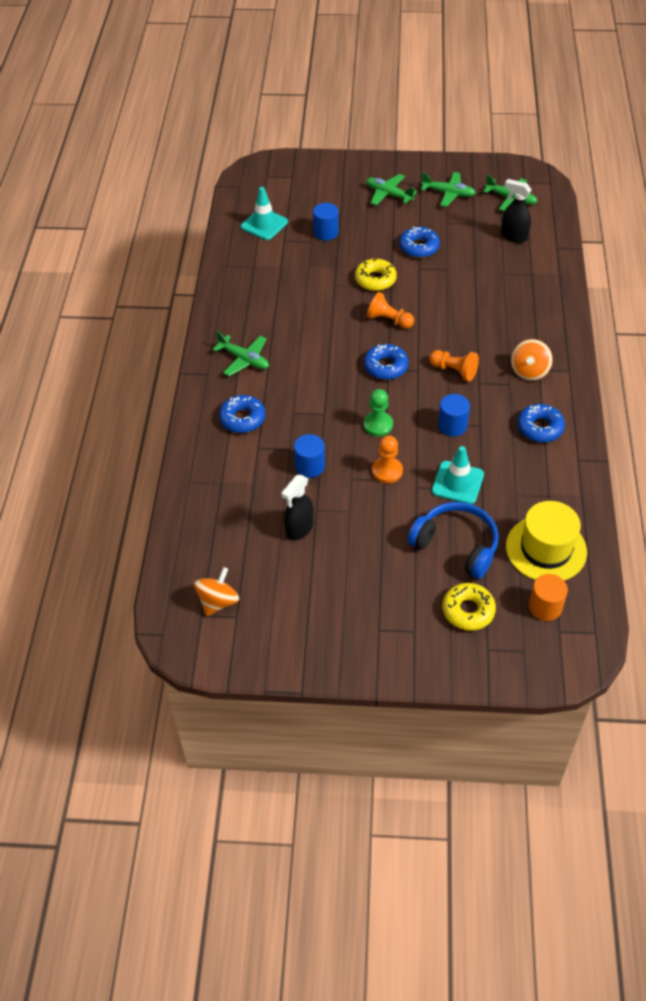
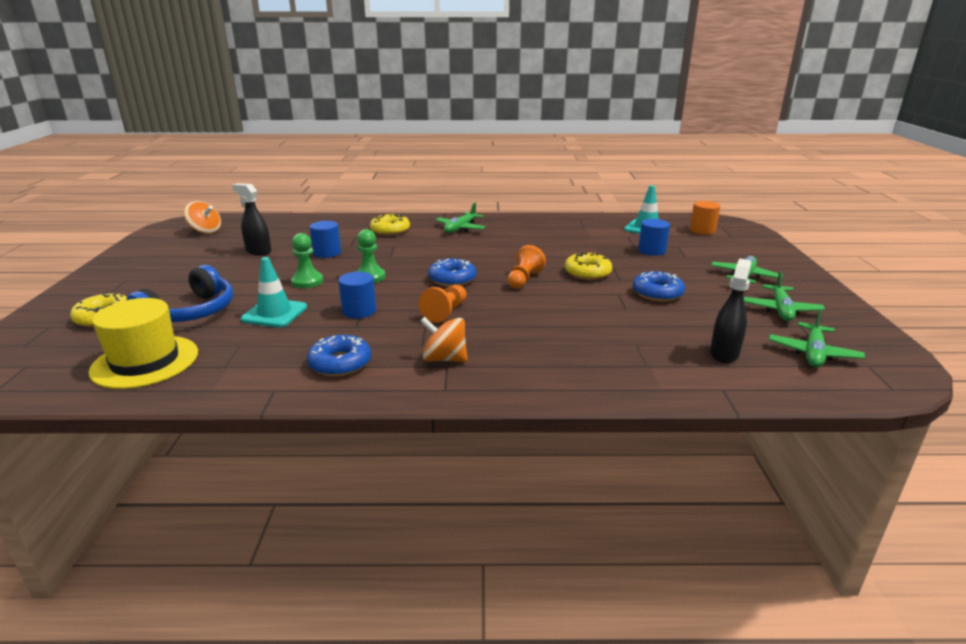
camera: 85 degrees right, 25 degrees down
blue donut [219,395,265,433] -> yellow donut [370,214,410,235]
orange pawn [372,435,403,483] -> green pawn [291,233,323,288]
orange cylinder [529,574,568,621] -> orange cylinder moved to [690,201,720,234]

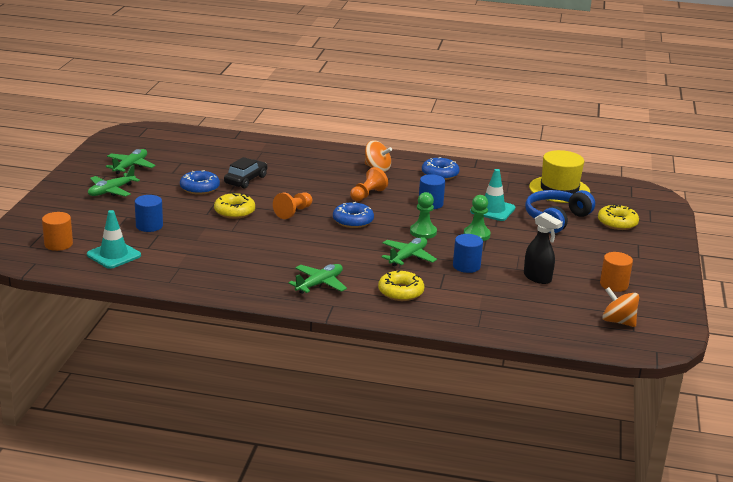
camera: 170 degrees left, 0 degrees up
black spray bottle [710,258,751,363] -> none
green plane [769,309,865,367] -> green plane moved to [381,237,437,266]
none -> black car [224,157,267,189]
none -> orange cylinder [600,252,633,292]

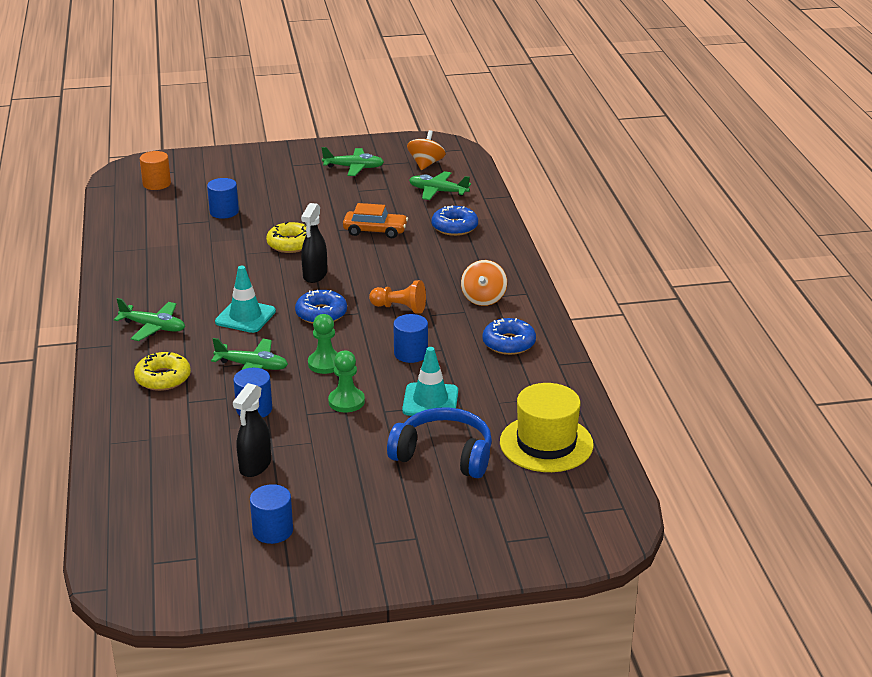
camera: 70 degrees right, 5 degrees up
turquoise traffic cone [87,210,141,269] -> turquoise traffic cone moved to [215,266,276,333]
green plane [88,165,140,196] -> green plane moved to [409,171,471,200]
blue donut [180,170,220,195] -> blue donut moved to [432,205,478,236]
black car [224,157,267,189] -> orange car [343,203,408,238]
orange pawn [273,192,312,219] -> black spray bottle [301,203,327,283]
yellow donut [598,204,639,230] -> none
orange cylinder [600,252,633,292] -> blue cylinder [250,484,293,544]
orange spinning top [602,287,639,327] -> orange spinning top moved to [407,130,446,170]

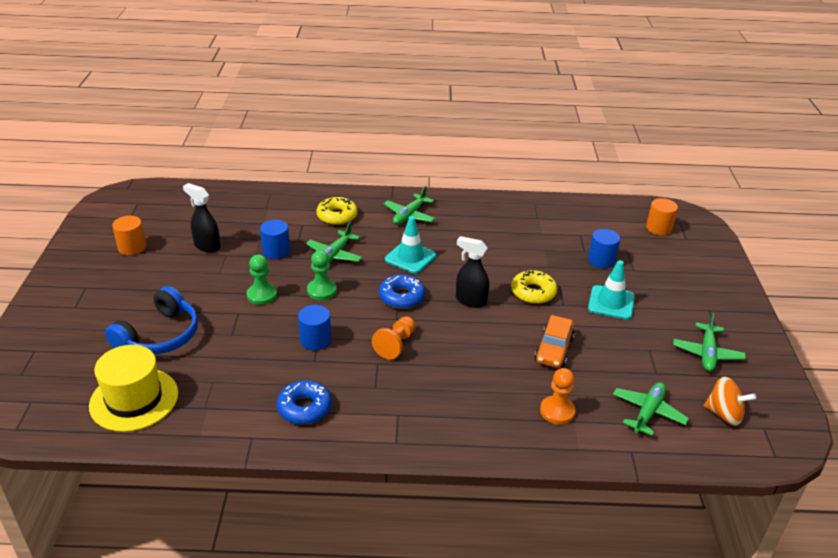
camera: 100 degrees right, 5 degrees up
blue cylinder [250,484,293,544] -> orange cylinder [112,216,146,255]
turquoise traffic cone [402,347,458,416] -> turquoise traffic cone moved to [588,260,635,320]
blue donut [432,205,478,236] -> orange pawn [540,368,575,425]
orange spinning top [461,260,507,306] -> none

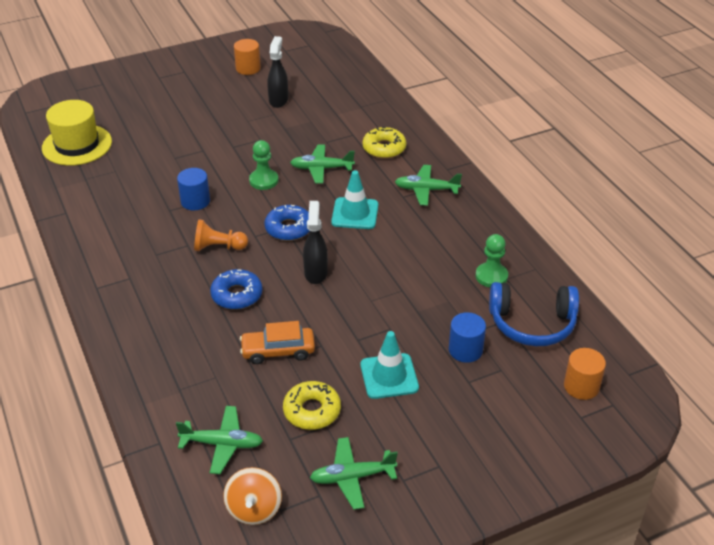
camera: 65 degrees right, 5 degrees up
blue headphones [105,286,198,354] -> blue headphones moved to [489,282,579,346]
green pawn [247,254,277,305] -> green pawn moved to [475,234,508,287]
blue cylinder [260,220,290,259] -> none
blue donut [277,380,332,424] -> blue donut moved to [210,269,263,310]
yellow donut [511,270,557,304] -> yellow donut moved to [283,381,341,430]
orange pawn [540,368,575,425] -> none

